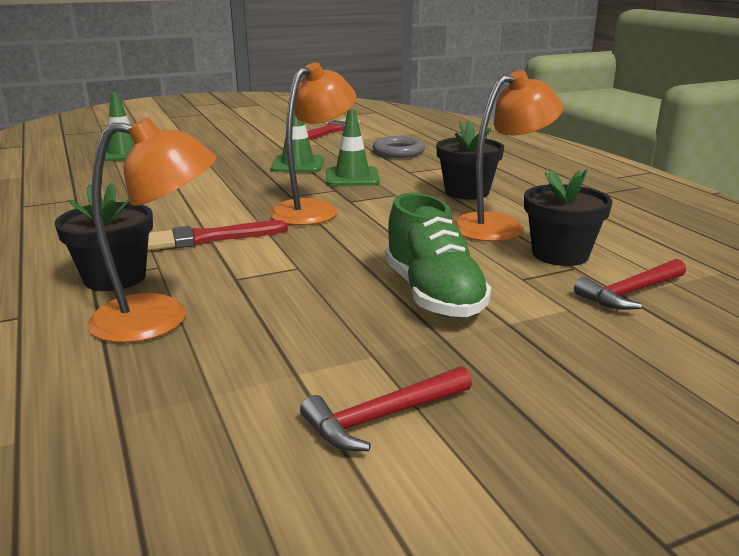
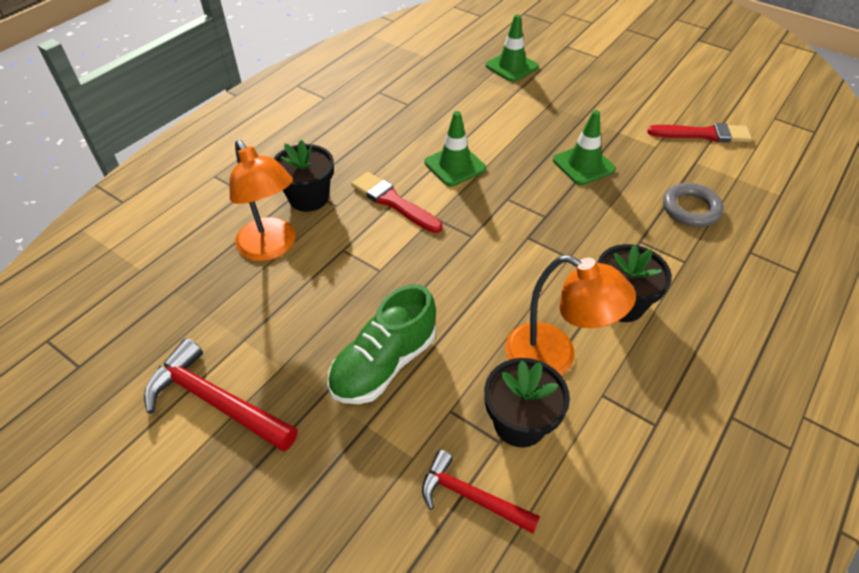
camera: 60 degrees right, 25 degrees up
orange lamp [269,62,356,225] -> none
red hammer [300,366,472,451] -> red hammer [144,338,298,452], size x1.54
green traffic cone [326,109,380,186] -> green traffic cone moved to [424,111,486,186]

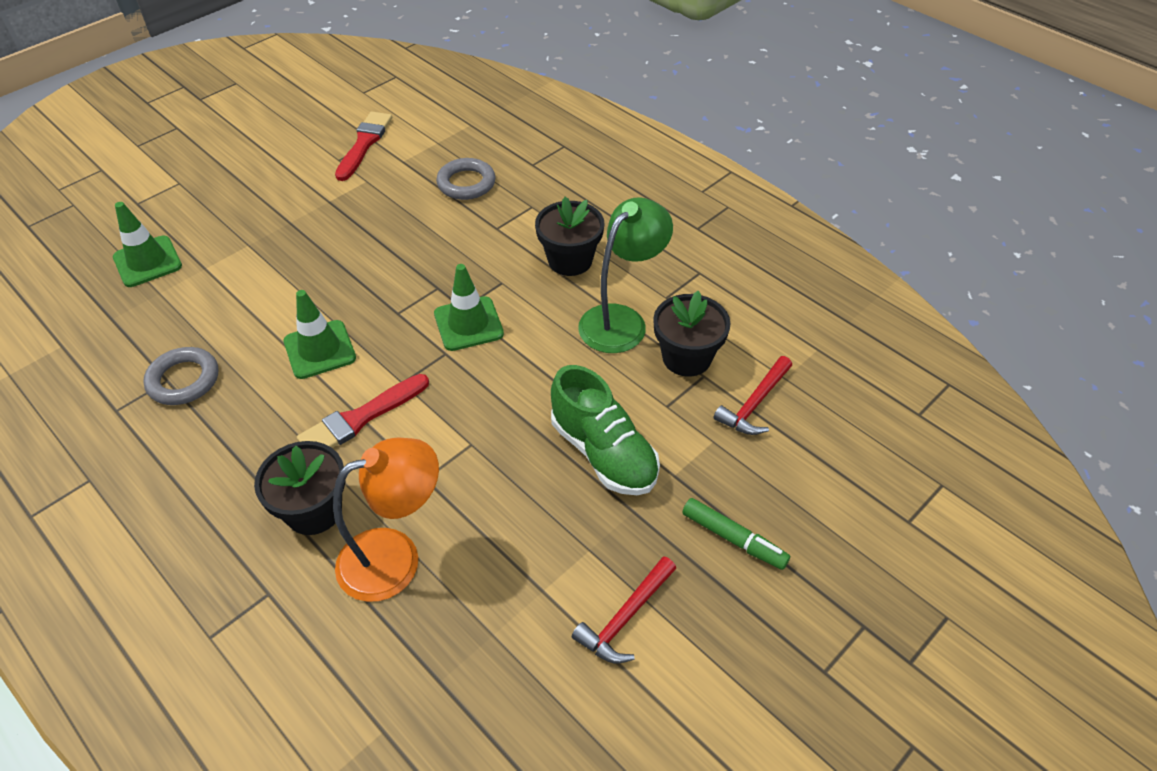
camera: 80 degrees left, 0 degrees up
red hammer [144,338,298,452] -> red hammer [572,556,676,663], size x0.65
orange lamp [505,255,636,375] -> green lamp [578,197,673,353]
green traffic cone [553,110,616,185] -> green traffic cone moved to [434,264,504,351]
none -> grey ring [143,347,218,405]
none -> green marker [682,498,790,570]

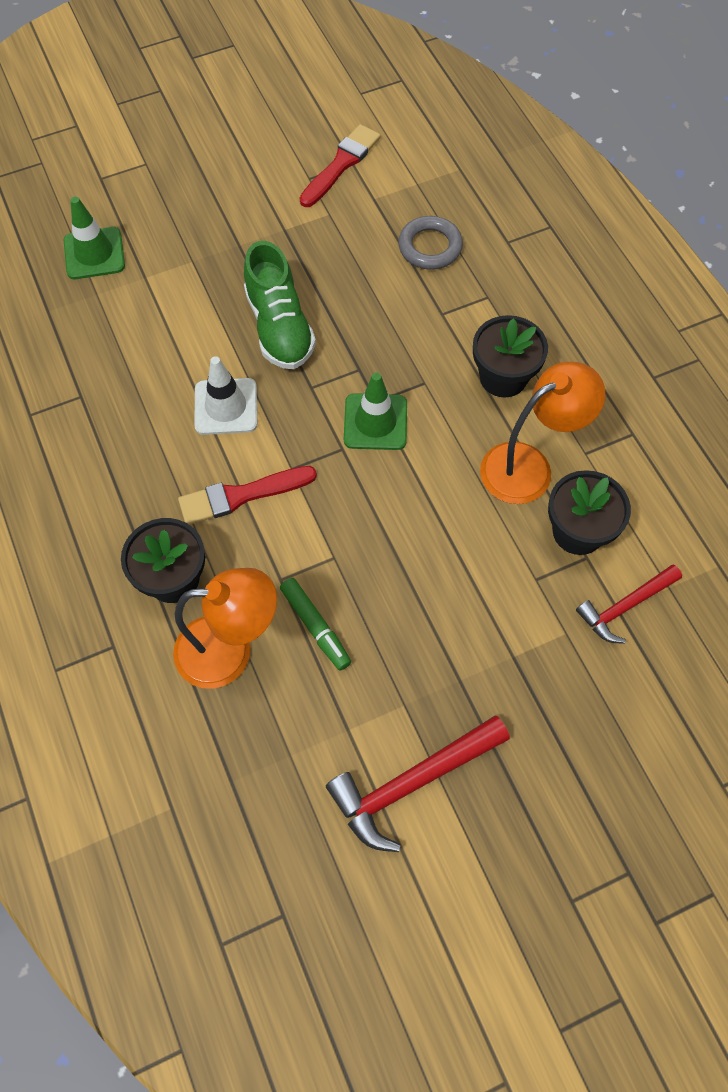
camera: 20 degrees right, 15 degrees up
grey ring [143,347,218,405] -> none
green traffic cone [284,290,356,379] -> white traffic cone [194,356,257,435]
green shoe [551,365,660,495] -> green shoe moved to [244,241,316,369]
red hammer [572,556,676,663] -> red hammer [326,716,510,852], size x1.54
green lamp [578,197,673,353] -> orange lamp [480,362,605,504]
green marker [682,498,790,570] -> green marker moved to [280,578,351,671]

